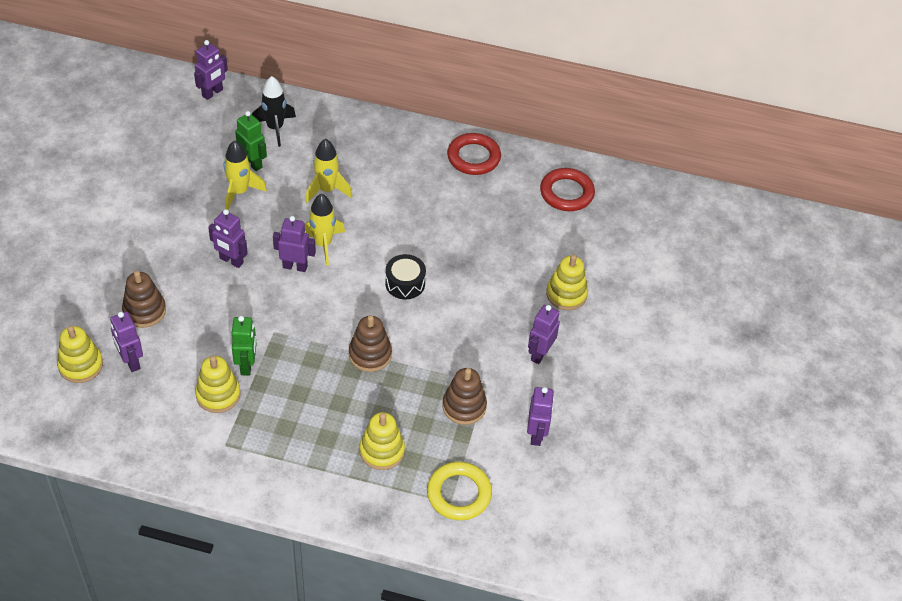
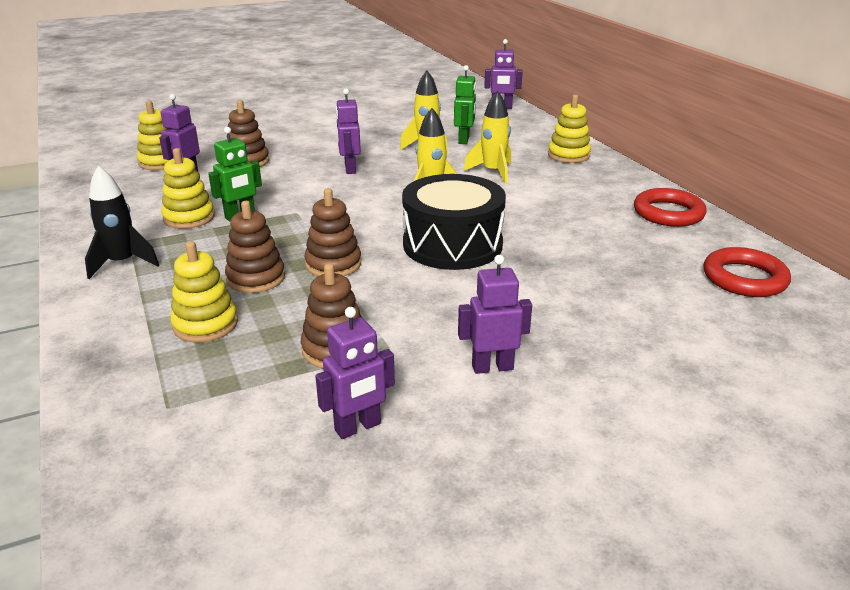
camera: 55 degrees right, 20 degrees down
black rocket [252,76,296,147] -> black rocket moved to [85,165,159,279]
purple robot [273,216,316,272] -> none
black drum [385,254,426,299] -> black drum [402,174,506,270], size x1.93
yellow ring [427,461,492,521] -> none
yellow stacking toy [546,254,588,310] -> yellow stacking toy moved to [548,95,591,163]
none -> brown stacking toy [225,201,285,293]

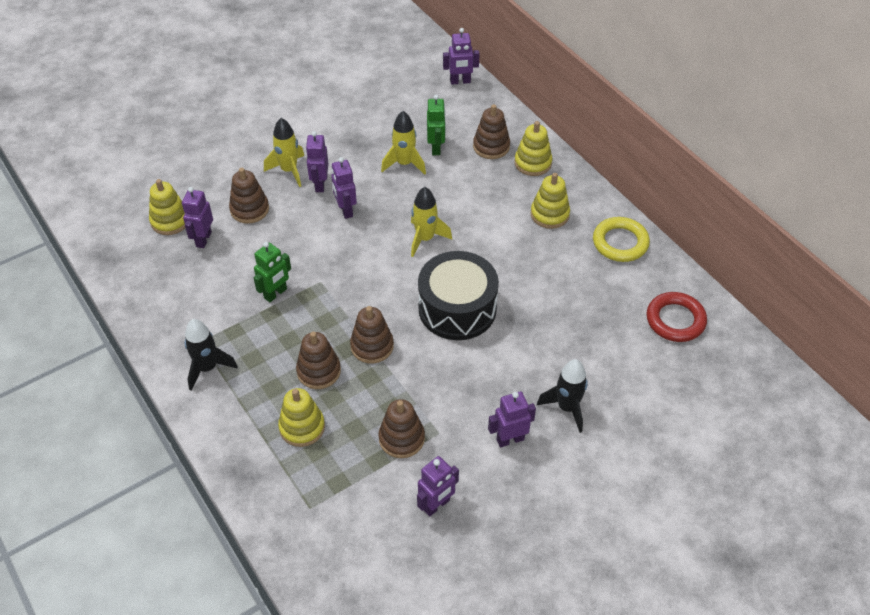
camera: 10 degrees left, 20 degrees up
yellow stacking toy [161,148,215,229] -> yellow stacking toy moved to [531,173,570,229]
yellow rocket [464,91,511,184] -> yellow rocket moved to [264,118,304,187]
red ring [634,188,707,227] -> yellow ring [593,217,650,262]
none -> purple robot [306,131,328,192]
none -> brown stacking toy [473,104,510,159]
none -> black rocket [537,359,588,433]

